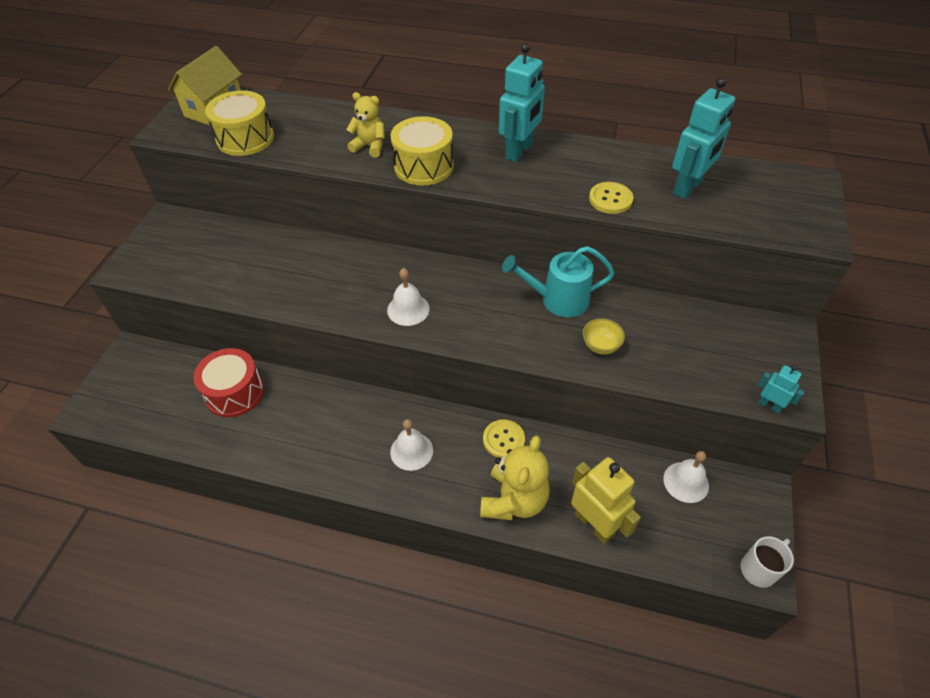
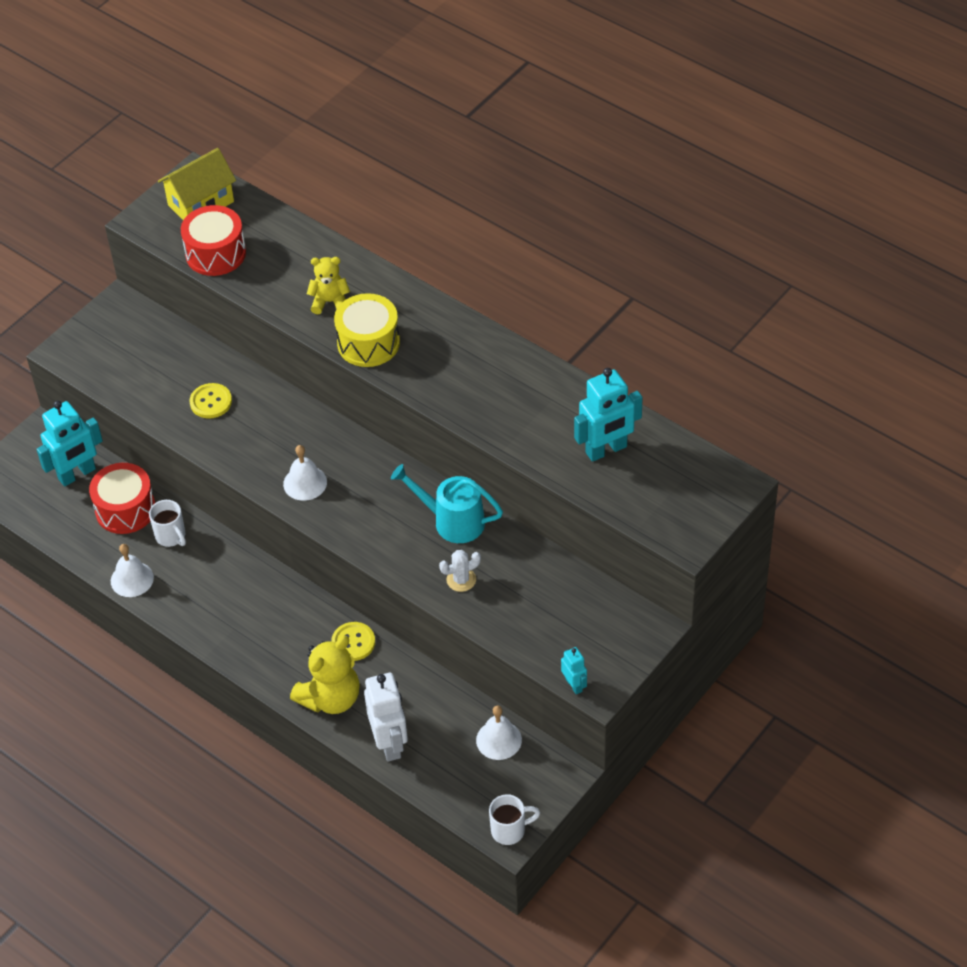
camera: 25 degrees right, 0 degrees up
yellow drum [205,90,274,156] -> red drum [181,205,246,276]
yellow teddy bear [346,92,385,157] -> yellow teddy bear turned 45 degrees counterclockwise [307,257,350,314]
white bell [390,419,433,471] -> white bell moved to [111,544,154,597]
turquoise robot [499,43,545,162] -> turquoise robot moved to [36,400,103,487]
yellow robot [571,457,641,544] -> white robot [364,673,408,762]
yellow bowl [583,318,625,354] -> white cactus [439,550,481,592]
yellow button [589,182,633,214] -> yellow button moved to [190,383,232,419]
none -> white mug [149,500,186,547]

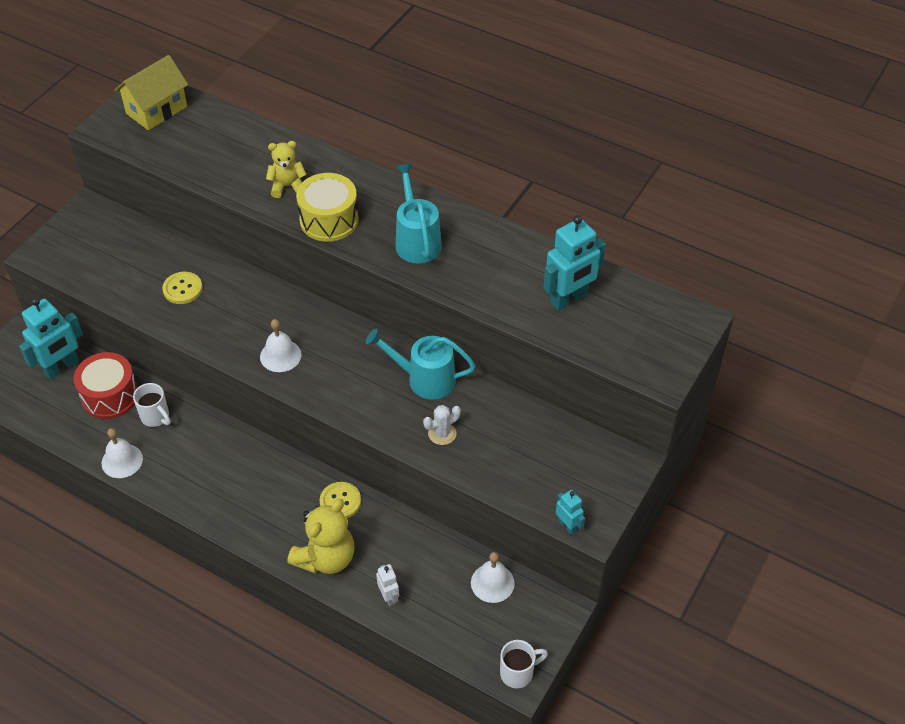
camera: 10 degrees left, 0 degrees up
red drum [181,205,246,276] -> none
white robot [364,673,408,762] -> white robot [376,564,399,606], size x0.51
none -> turquoise watering can [395,164,442,264]

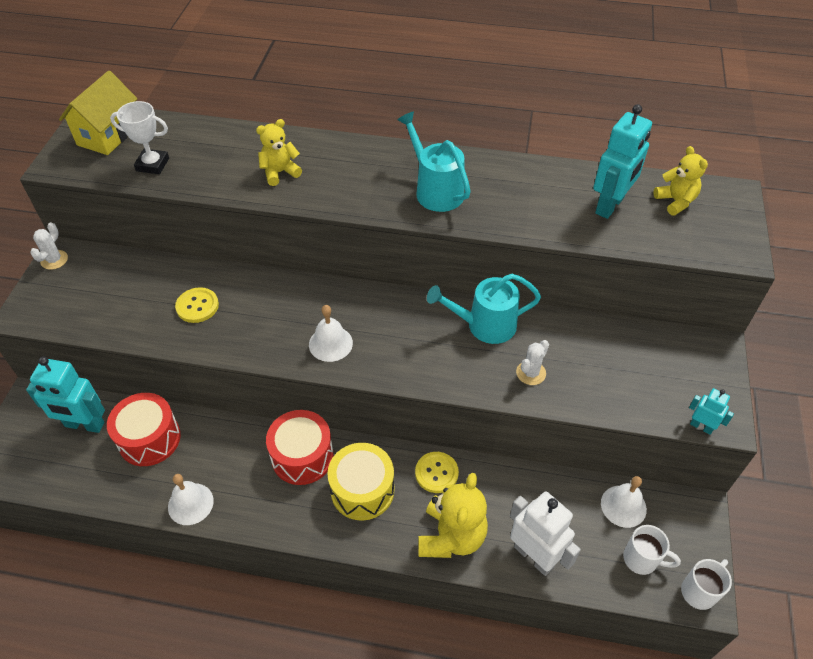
camera: 20 degrees left, 0 degrees up
turquoise robot [19,298,83,380] -> turquoise robot turned 75 degrees clockwise [26,356,105,433]
white mug [133,383,171,427] -> white mug moved to [623,525,681,575]
yellow drum [296,173,359,242] -> yellow drum moved to [327,443,394,520]
white robot [376,564,399,606] -> white robot [510,492,581,576], size x1.95
none -> white cactus [30,222,68,270]
none -> white trophy [110,101,169,174]
none -> red drum [266,410,333,485]
none -> yellow teddy bear [653,146,708,216]

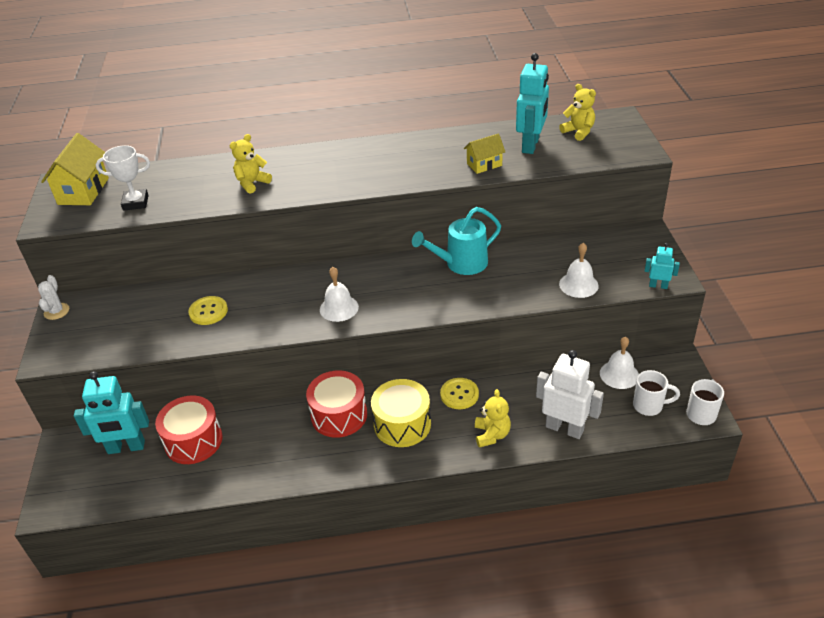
camera: 15 degrees left, 10 degrees down
white bell [168,474,214,525] -> white bell moved to [559,243,599,298]
turquoise watering can [397,111,471,212] -> none
yellow teddy bear [418,473,488,558] -> yellow teddy bear [475,389,511,448], size x0.62
white cactus [516,340,549,385] -> none
none -> yellow house [464,133,505,174]

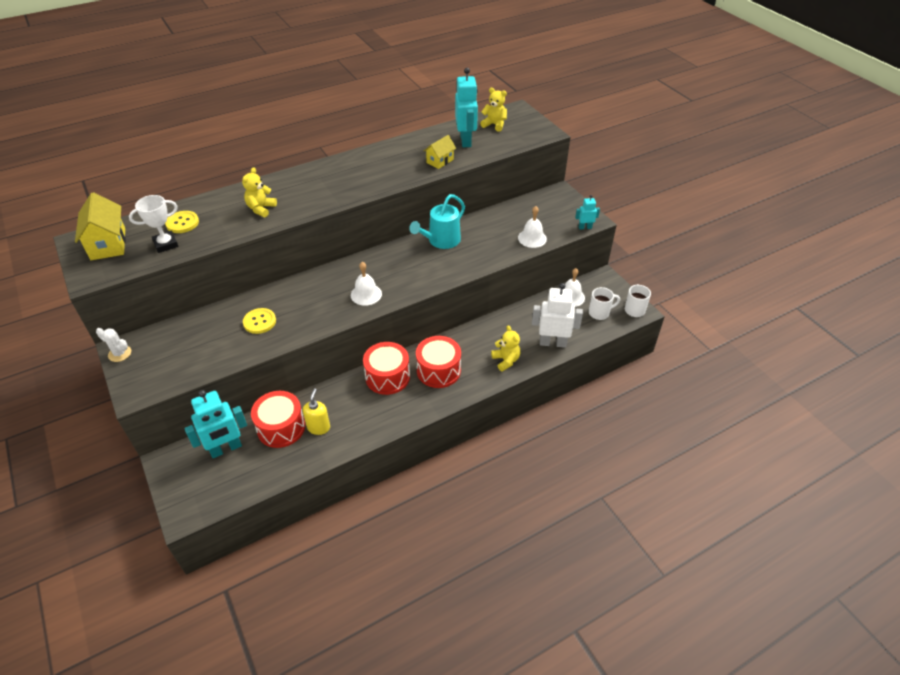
camera: 25 degrees left, 5 degrees up
white cactus [38,275,69,320] -> white cactus turned 45 degrees counterclockwise [96,328,131,362]
yellow drum [371,379,431,447] -> red drum [416,336,461,388]
yellow button [440,378,479,409] -> yellow button moved to [165,211,199,233]
none -> yellow soap dispenser [303,388,330,435]

